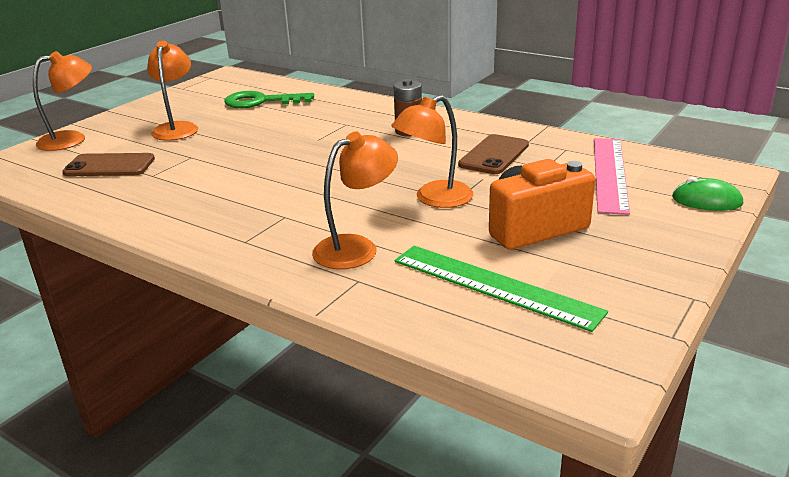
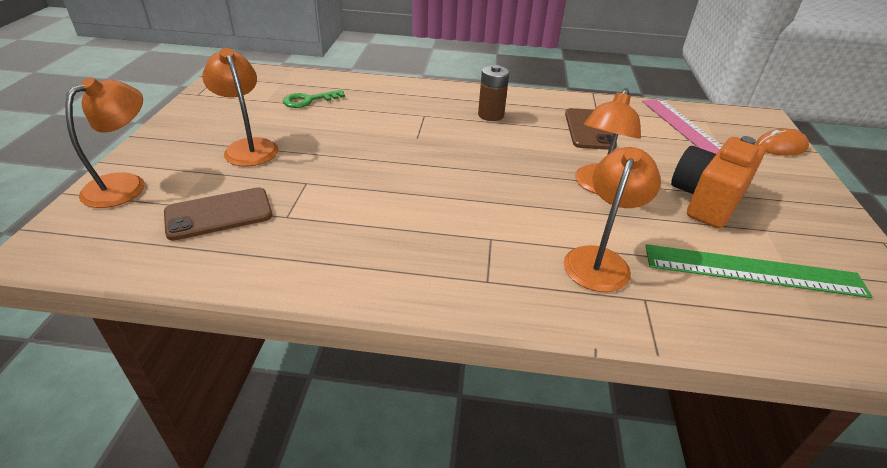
camera: 30 degrees left, 10 degrees up
green key [224,91,314,108] -> green key [283,90,345,108], size x0.66
green mouse [672,177,743,211] -> orange mouse [756,128,809,156]

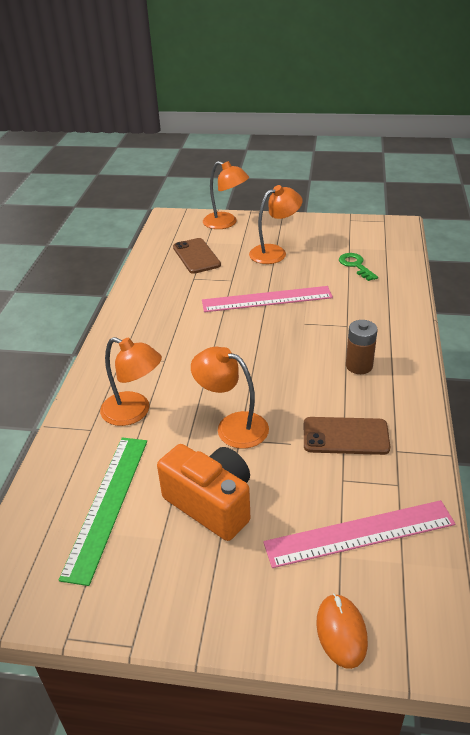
camera: 95 degrees right, 0 degrees up
none -> pink ruler [202,286,333,312]

